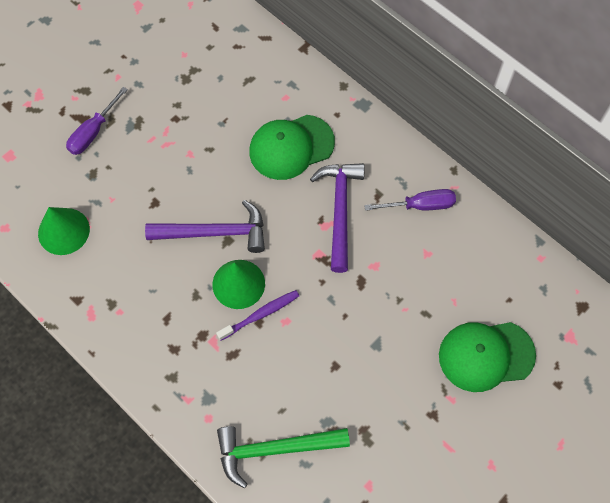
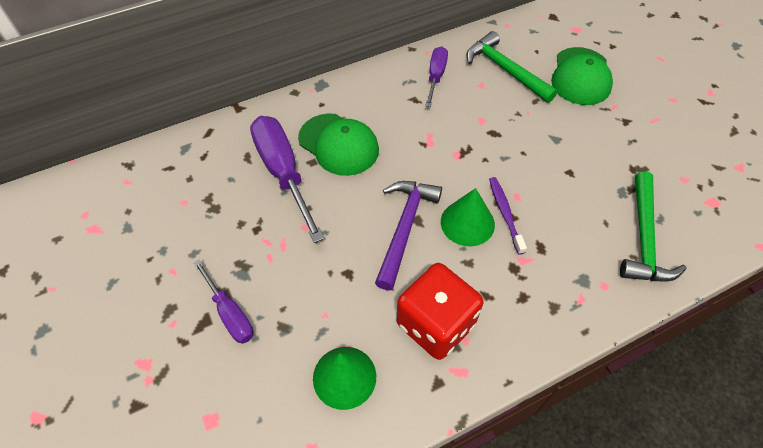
camera: 70 degrees left, 10 degrees down
green cap [249,115,335,180] -> green cap turned 45 degrees counterclockwise [298,113,379,176]
purple hammer [310,163,365,273] -> none
none -> purple screwdriver [250,116,325,243]
none -> red dice [397,263,484,360]
none -> green hammer [466,31,558,103]

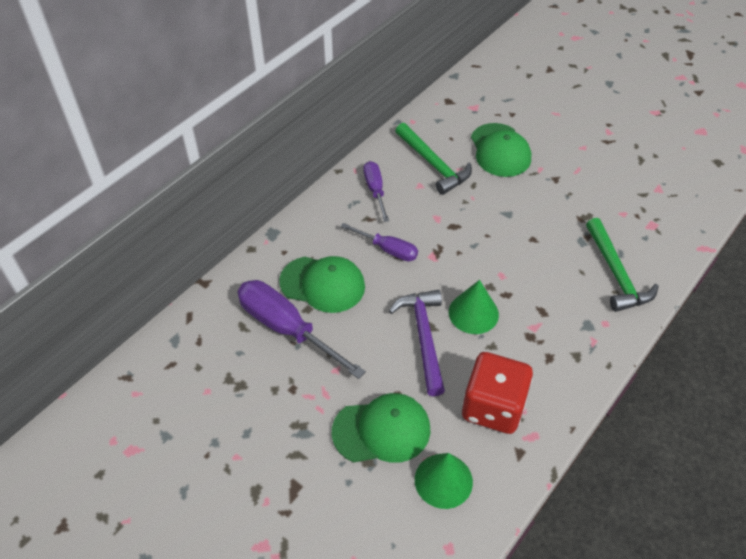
camera: 25 degrees left, 5 degrees down
purple screwdriver [193,260,254,344] -> purple screwdriver moved to [341,223,418,261]
green hammer [466,31,558,103] -> green hammer turned 150 degrees counterclockwise [395,123,472,195]
purple toothbrush [489,177,527,255] -> none
none -> green cap [332,393,431,463]

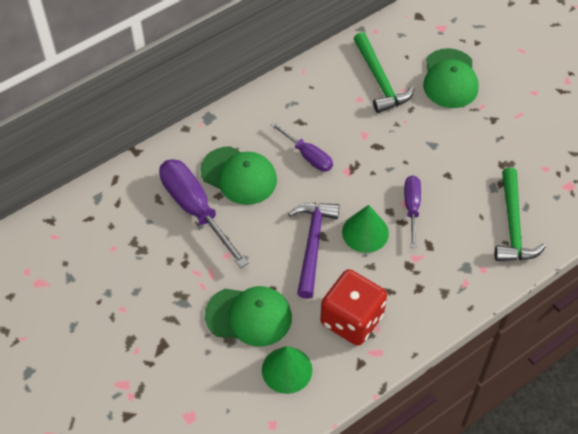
camera: 15 degrees right, 5 degrees up
purple screwdriver [364,161,389,222] -> purple screwdriver moved to [404,176,421,248]

